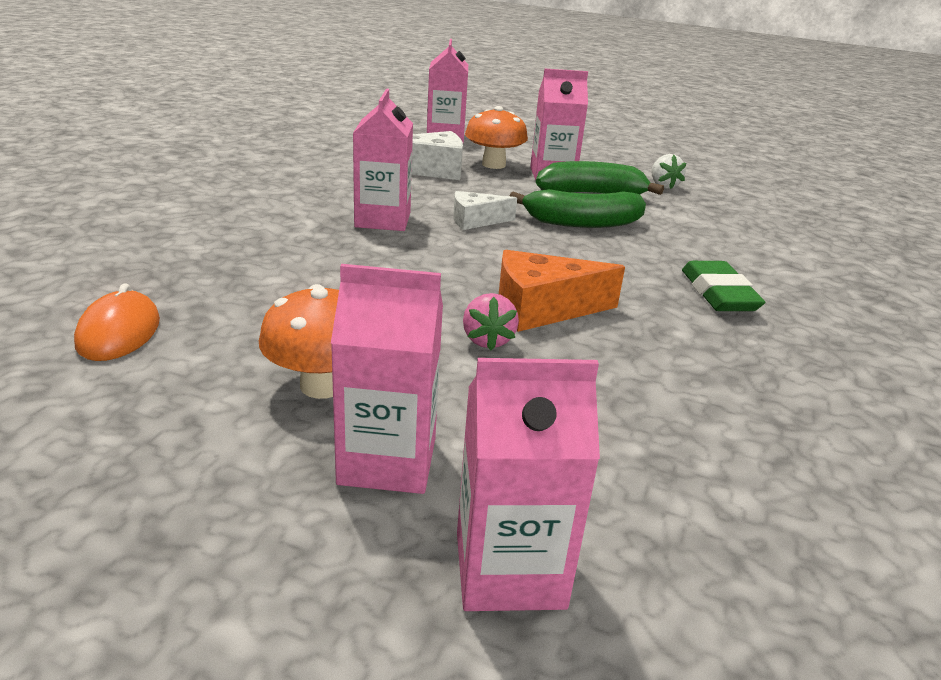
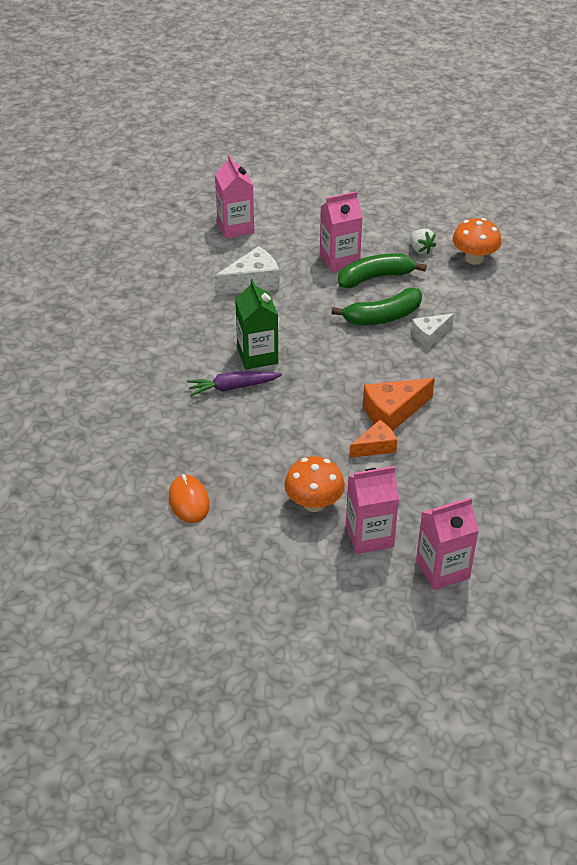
camera: 15 degrees left, 15 degrees up
pink carton [353,89,413,231] -> green carton [235,279,278,370]
white cheese [453,191,517,230] -> white cheese moved to [411,313,454,348]
pink strawberry [463,293,519,350] -> orange cheese [349,420,397,458]
orange mushroom [465,106,528,169] -> orange mushroom moved to [452,218,502,265]
green eraser [682,261,765,311] -> none
none -> purple carrot [187,372,282,396]

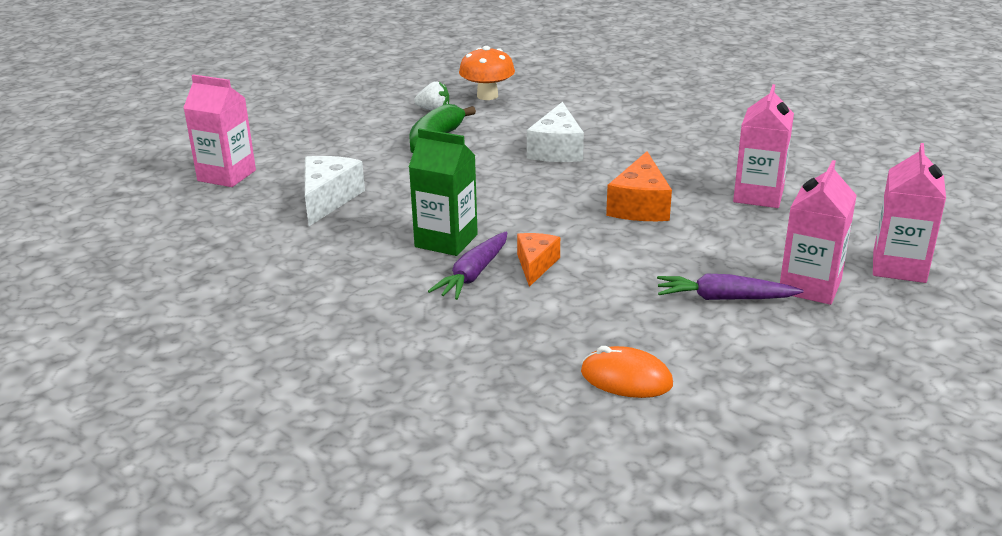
camera: 50 degrees left, 15 degrees down
orange mushroom [284,456,345,512] -> purple carrot [657,273,804,300]
pink carton [320,191,363,272] -> pink carton moved to [733,84,794,208]
green banana [331,288,422,325] -> none
orange cheese [349,420,397,458] -> orange cheese moved to [517,233,560,287]
white cheese [411,313,454,348] -> white cheese [527,102,584,162], size x1.55

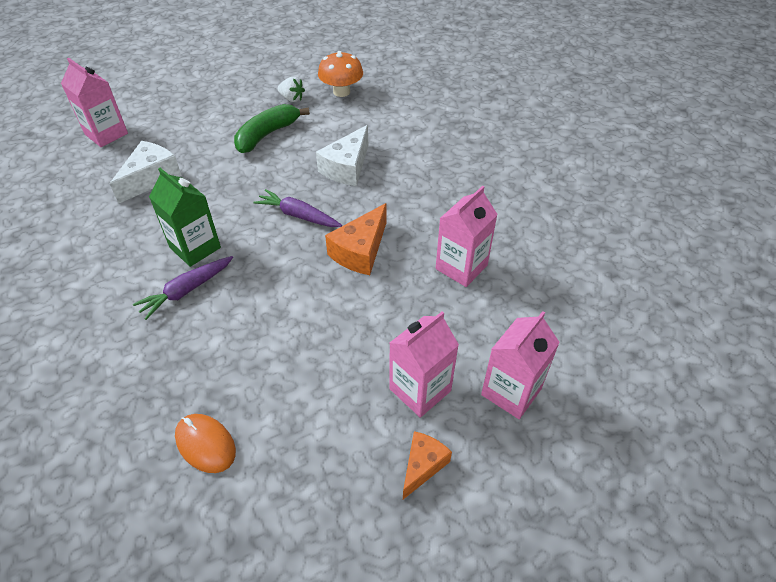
camera: 20 degrees right, 20 degrees up
orange cheese [517,233,560,287] -> orange cheese moved to [403,431,452,499]
purple carrot [657,273,804,300] -> purple carrot moved to [253,189,342,227]

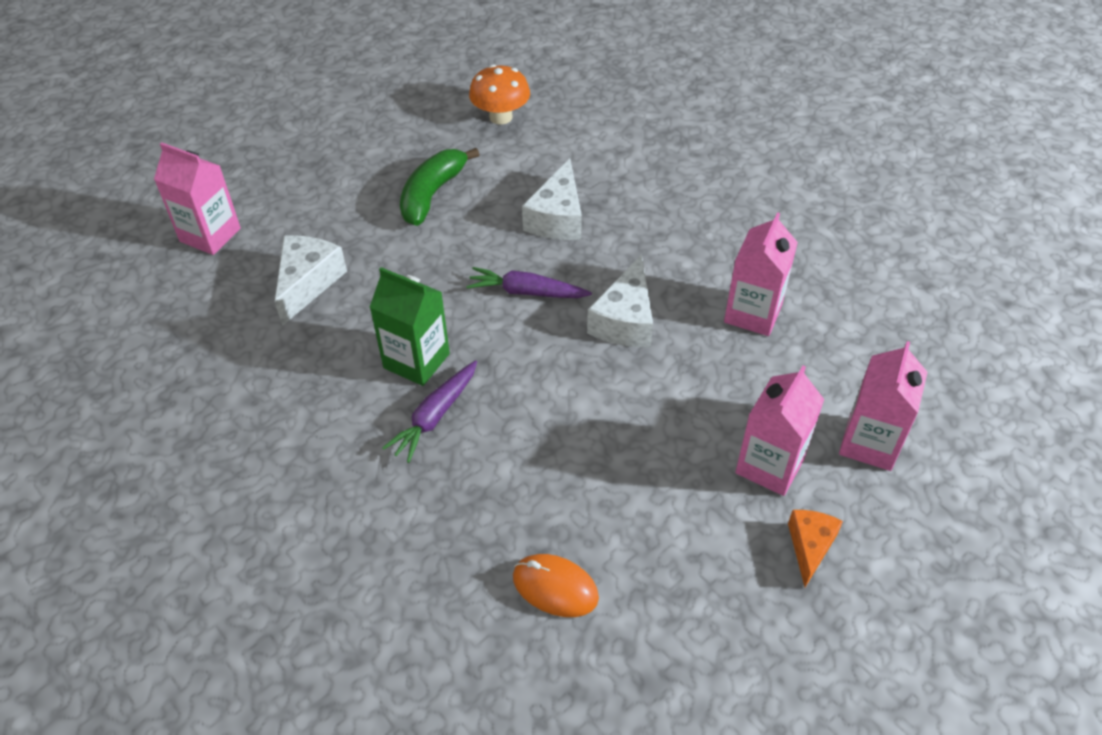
camera: 15 degrees left, 0 degrees up
white strawberry [278,77,305,102] -> none
orange cheese [325,203,386,275] -> white cheese [587,255,653,347]

